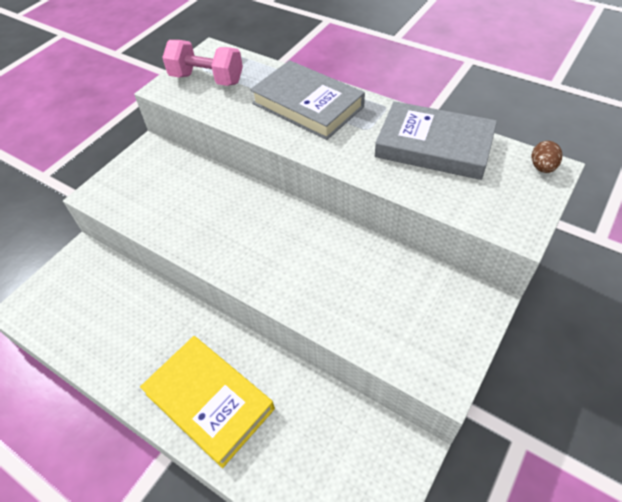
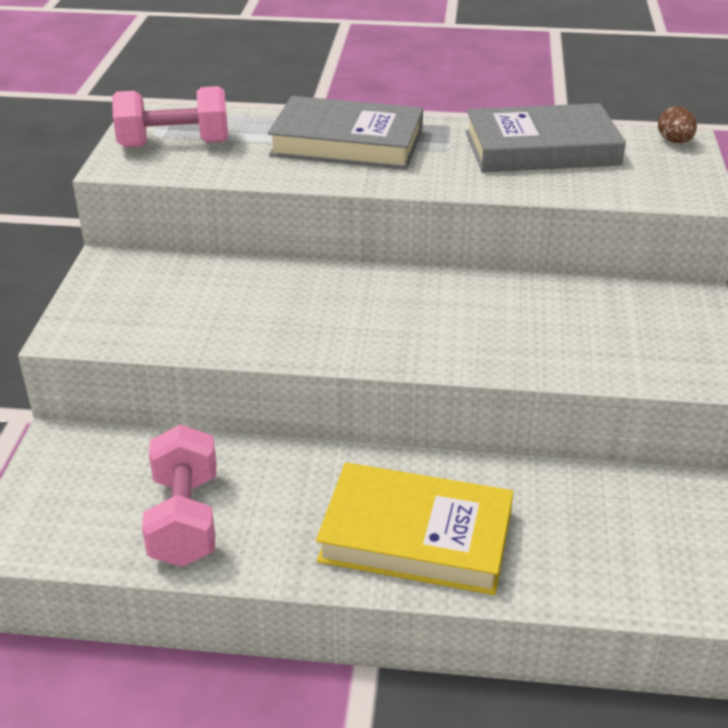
camera: 30 degrees left, 15 degrees down
none -> pink dumbbell [142,424,216,567]

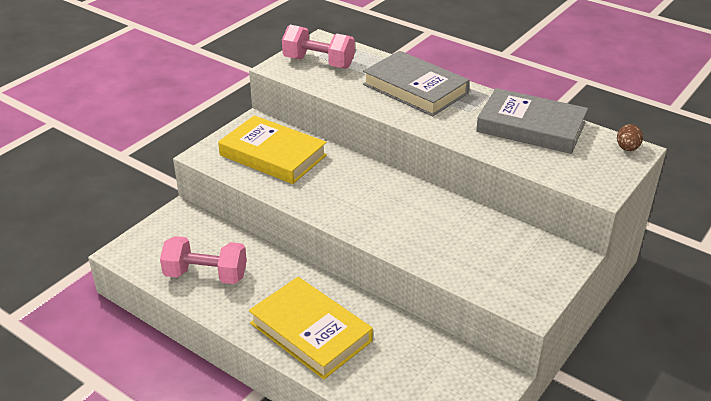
camera: 30 degrees right, 0 degrees up
pink dumbbell [142,424,216,567] -> pink dumbbell turned 75 degrees clockwise [160,236,247,284]
none -> yellow book [218,115,327,184]

